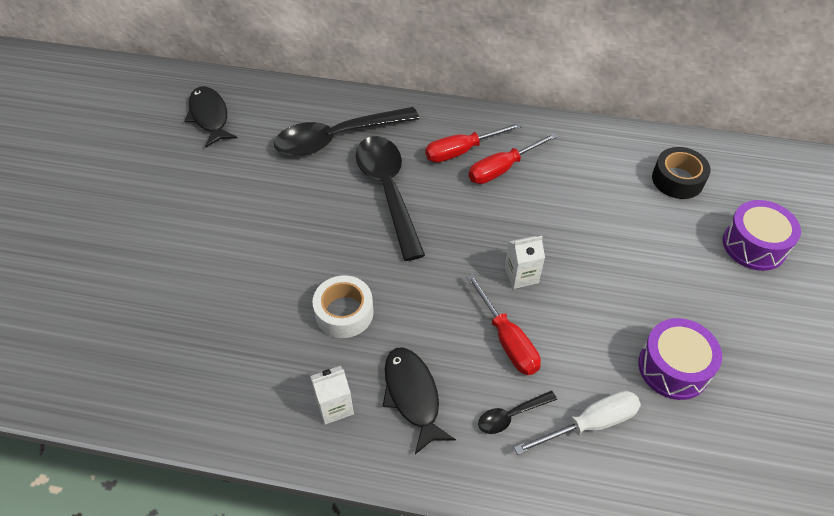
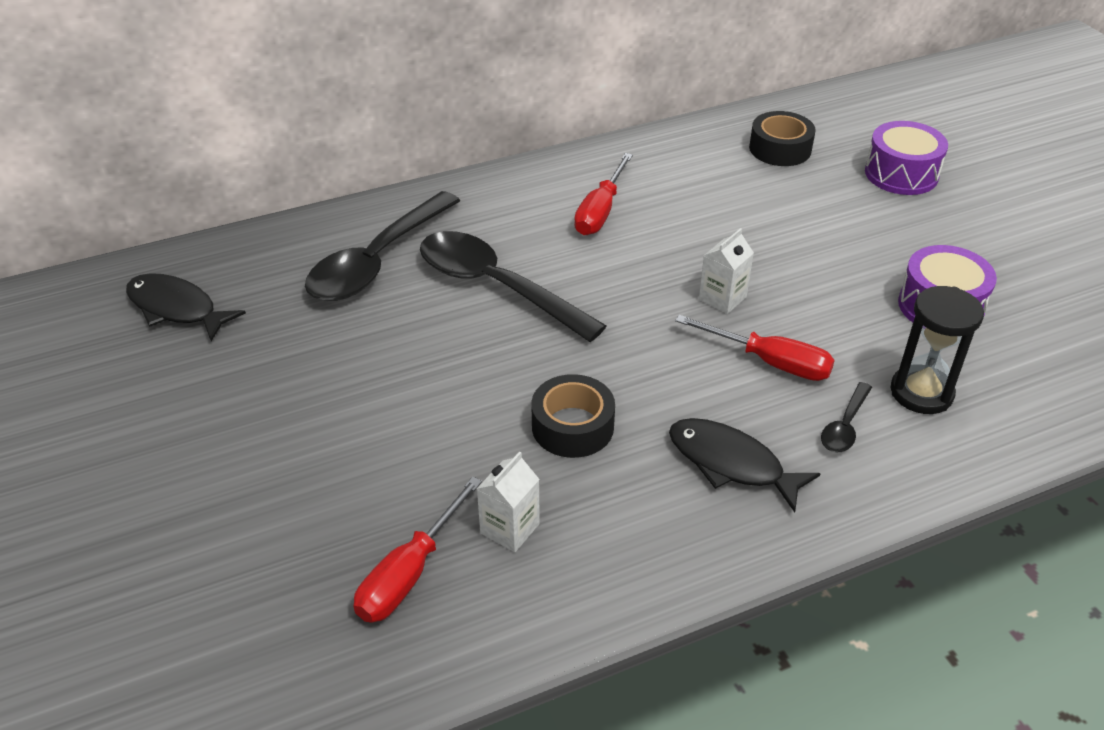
camera: 35 degrees left, 10 degrees down
white carton [310,366,354,425] -> white carton moved to [477,452,540,552]
white tape [312,275,374,338] -> black tape [531,374,615,458]
red screwdriver [425,122,522,163] -> red screwdriver moved to [354,477,482,623]
white screwdriver [514,391,641,455] -> black hourglass [891,286,984,414]

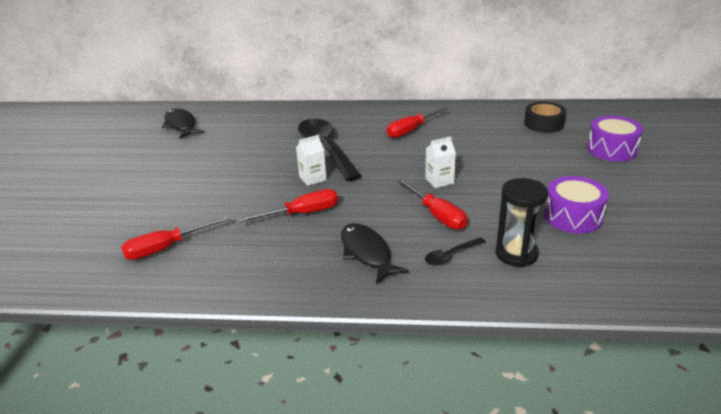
camera: 30 degrees right, 10 degrees down
black spoon [305,191,460,301] -> none
white carton [477,452,540,552] -> white carton moved to [296,135,327,186]
black tape [531,374,615,458] -> red screwdriver [238,189,338,223]

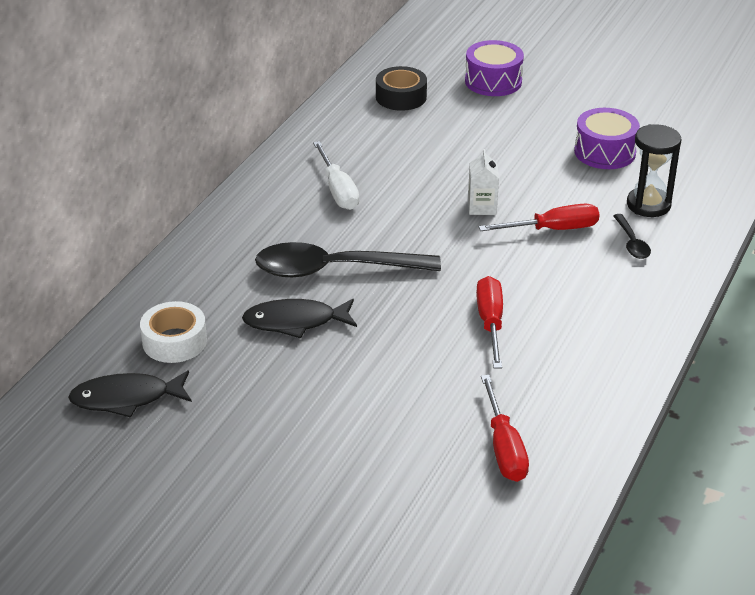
camera: 70 degrees left, 5 degrees up
white carton [296,135,327,186] -> none
black fish [341,223,409,284] -> black fish moved to [242,299,357,339]
red screwdriver [387,107,449,138] -> white screwdriver [313,141,359,210]
none -> white tape [140,301,207,363]

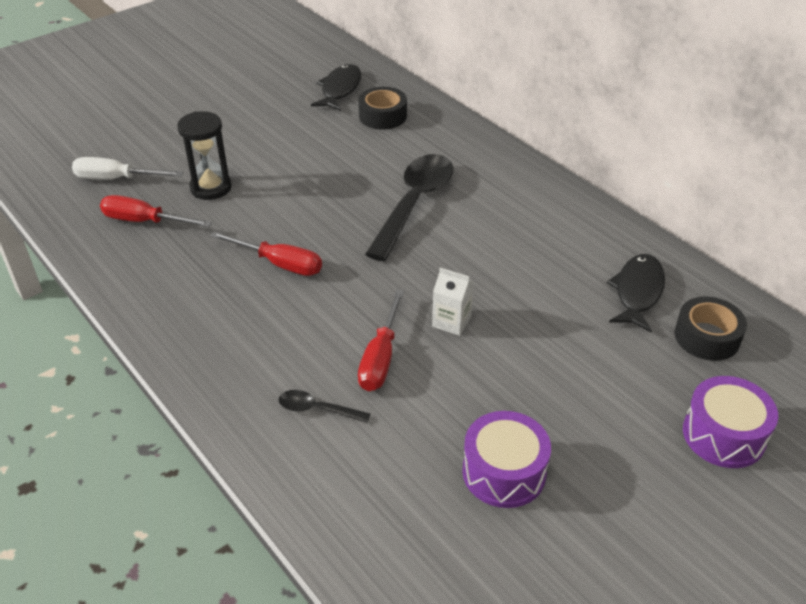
camera: 115 degrees right, 5 degrees up
white tape [140,301,207,363] -> black tape [358,87,407,130]
black fish [242,299,357,339] -> black fish moved to [607,254,665,332]
white screwdriver [313,141,359,210] -> white screwdriver moved to [72,157,183,180]
black hourglass [627,124,681,217] -> black hourglass moved to [177,111,232,200]

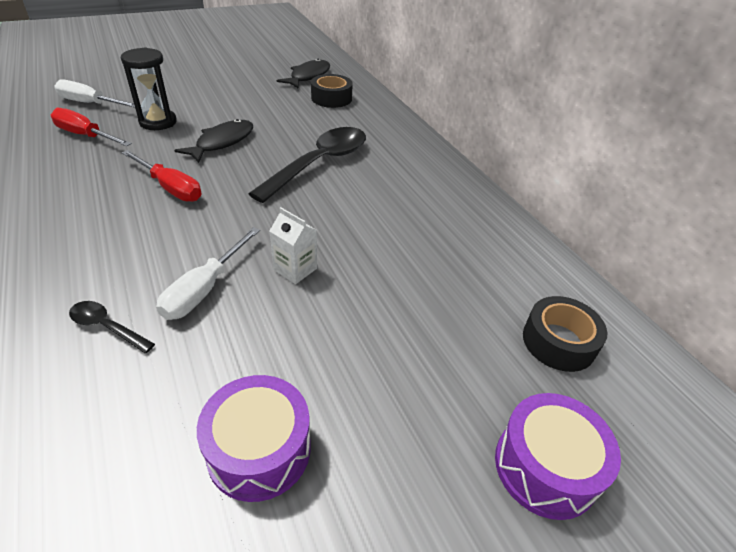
camera: 10 degrees right, 0 degrees up
red screwdriver [358,289,404,391] -> white screwdriver [156,227,260,320]
black fish [607,254,665,332] -> black fish moved to [174,119,253,163]

